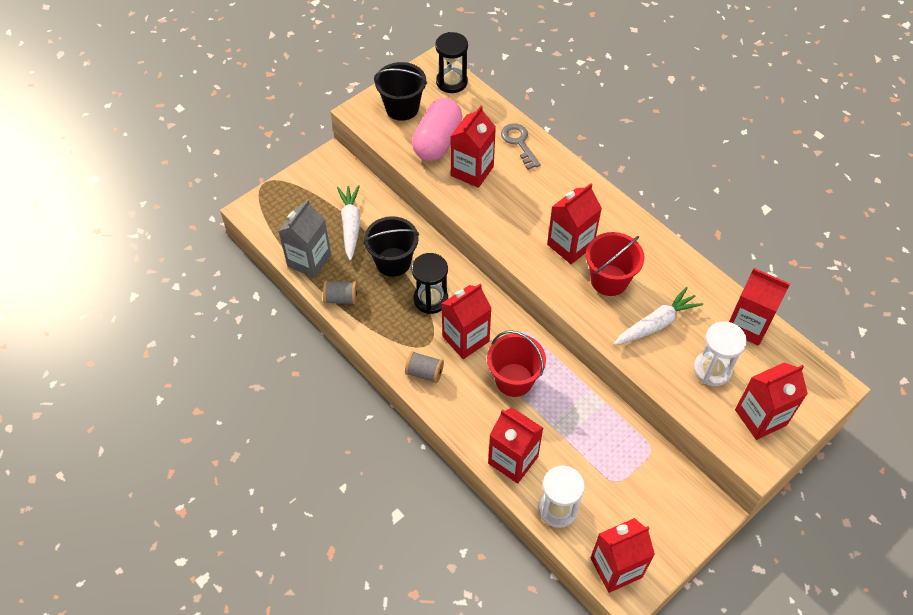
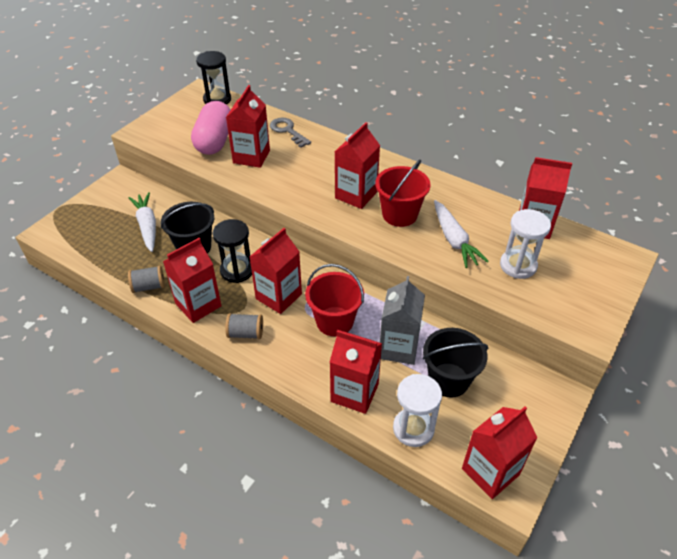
camera: 15 degrees left, 10 degrees down
grey carton [279,200,331,278] -> grey carton moved to [380,276,425,365]
black bucket [374,62,427,121] -> black bucket moved to [423,328,488,398]
white carrot [614,287,703,345] -> white carrot turned 120 degrees clockwise [434,200,489,268]
red carton [735,362,808,440] -> red carton moved to [163,238,221,323]

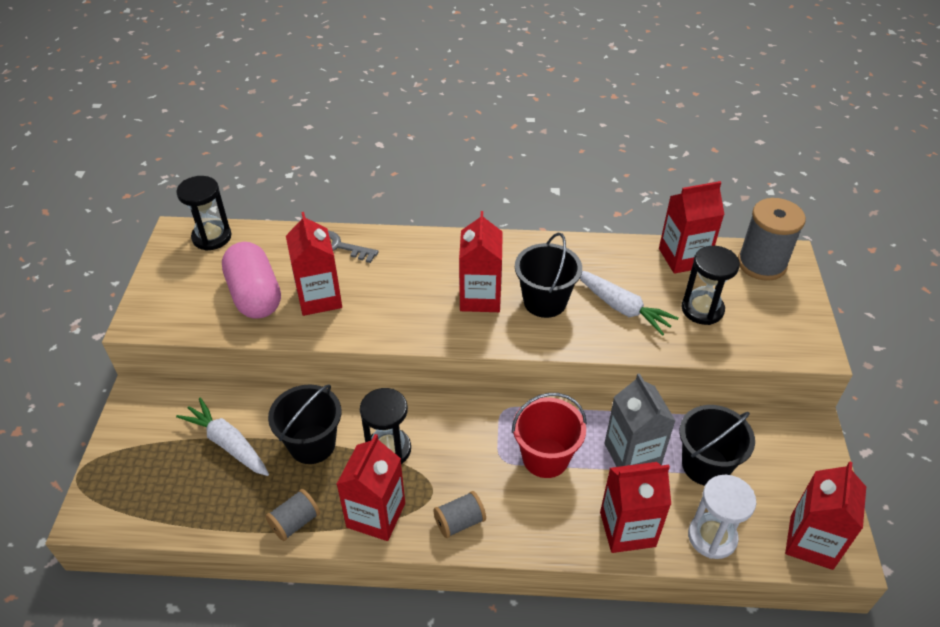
camera: 30 degrees left, 0 degrees up
red carton [250,228,302,314] -> none
red bucket [375,160,431,227] -> black bucket [515,233,582,318]
white hourglass [500,209,551,279] -> black hourglass [682,246,740,325]
none -> grey spool [738,198,806,281]

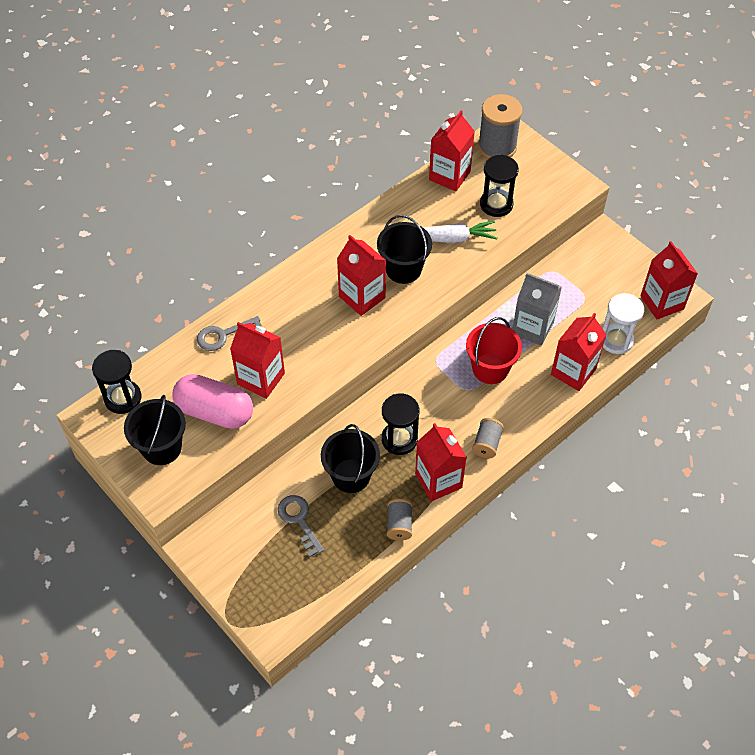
camera: 45 degrees left, 10 degrees up
white carrot [176,398,269,476] -> grey key [278,495,324,557]
black bucket [679,405,755,485] -> black bucket moved to [124,395,186,465]

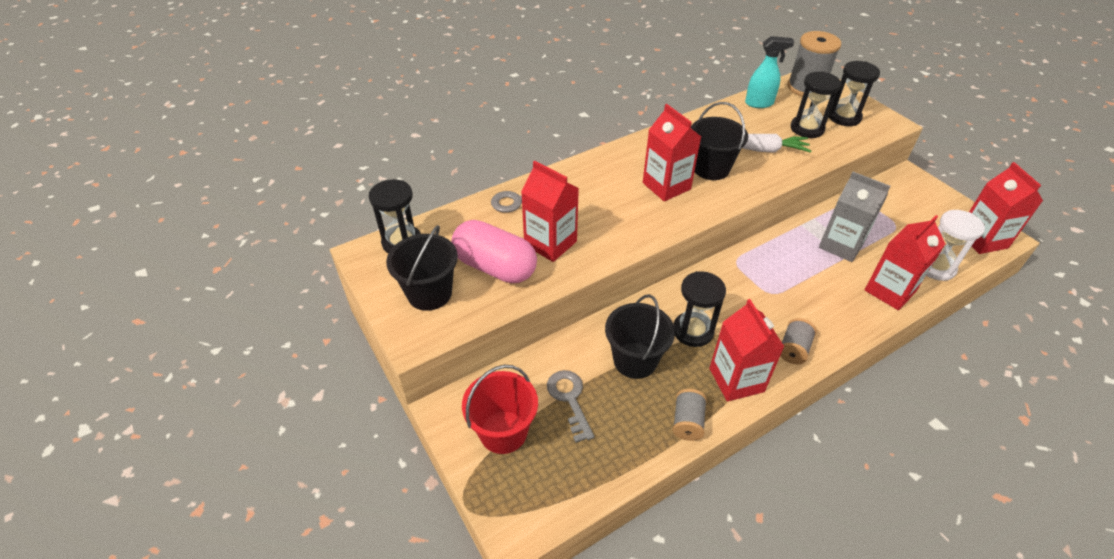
camera: 10 degrees right, 10 degrees down
red carton [429,110,475,191] -> turquoise spray bottle [745,36,794,108]
red bucket [466,317,522,384] -> red bucket moved to [462,365,538,454]
none -> black hourglass [828,61,880,126]

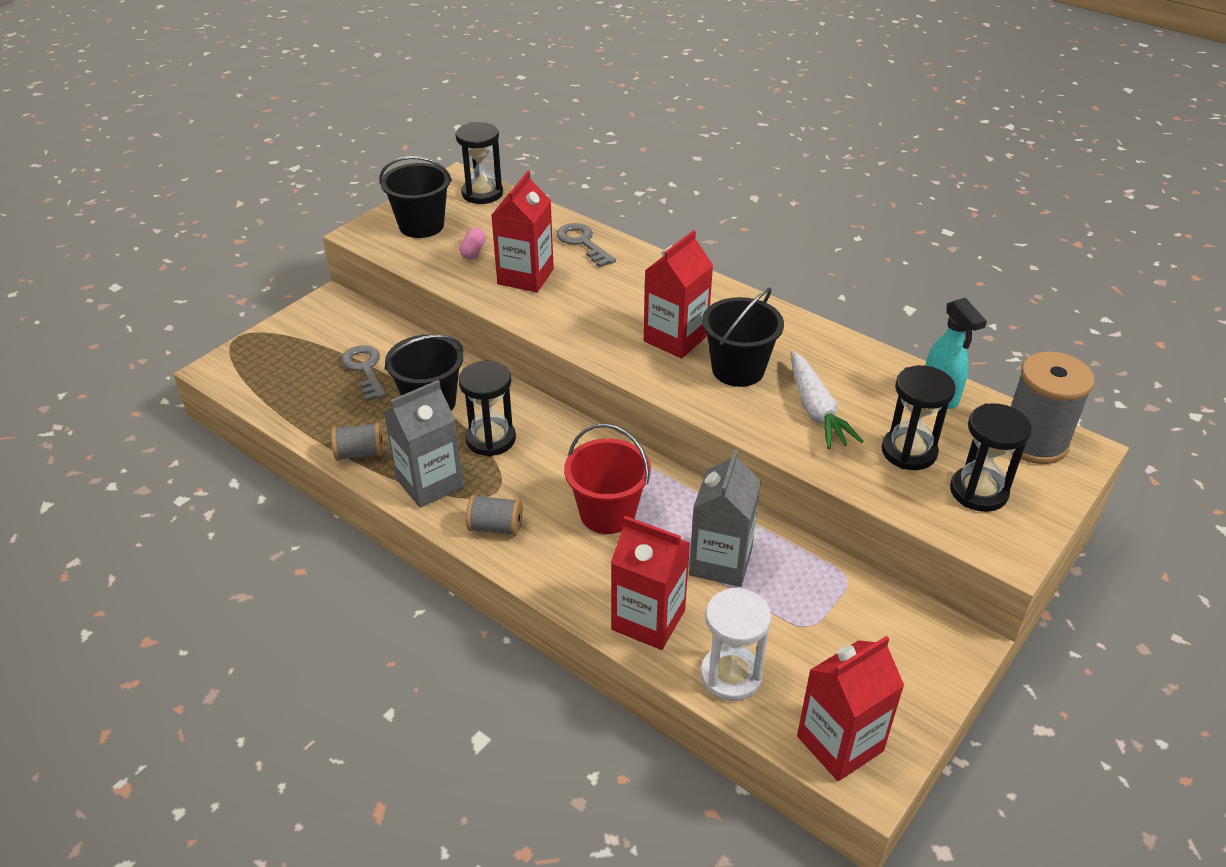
camera: 70 degrees right, 5 degrees down
pink capsule [451,220,537,283] -> pink capsule [460,228,486,260], size x0.41
red bucket [462,365,538,454] -> red bucket moved to [564,423,651,534]
grey key [547,370,595,443] -> grey key turned 75 degrees counterclockwise [341,345,386,401]
red carton [710,299,784,401] -> grey carton [384,380,463,508]

